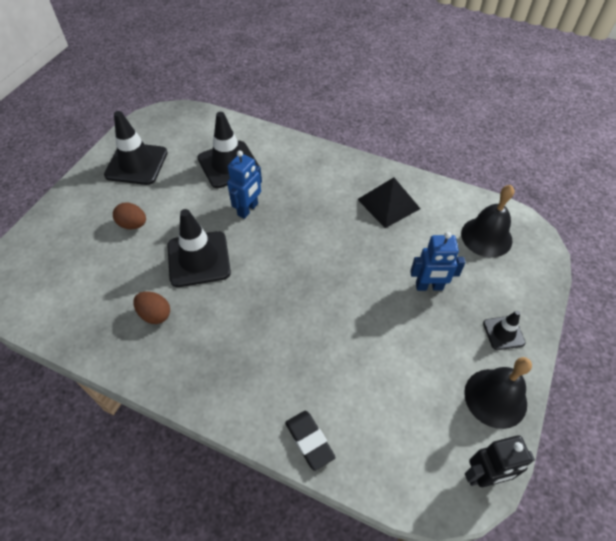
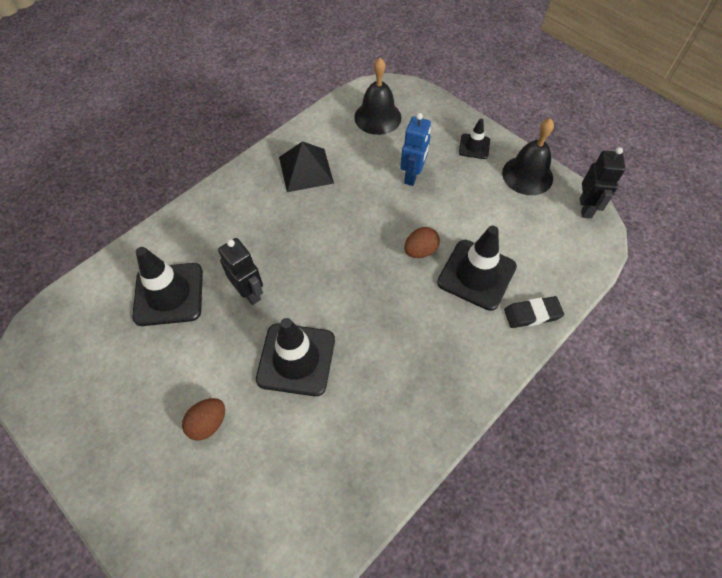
camera: 70 degrees left, 5 degrees up
black traffic cone [104,111,168,185] -> black traffic cone moved to [437,226,517,311]
brown egg [133,292,170,324] -> brown egg moved to [404,227,440,258]
blue robot [227,150,262,219] -> black robot [218,238,263,305]

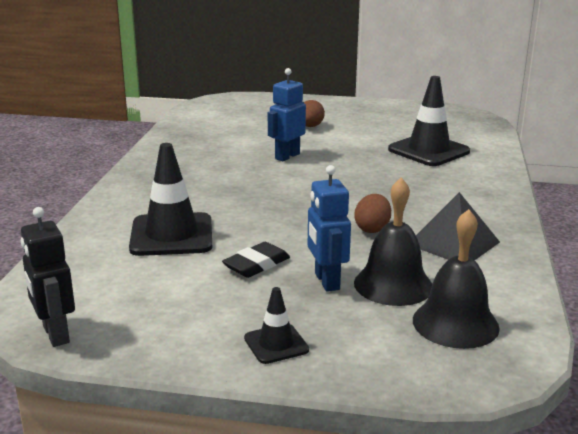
camera: 145 degrees right, 35 degrees down
black robot [218,238,263,305] -> none
black traffic cone [256,318,335,396] -> blue robot [268,68,306,161]
brown egg [404,227,440,258] -> brown egg moved to [354,194,391,233]
black bell [502,118,554,195] -> black bell moved to [354,177,432,306]
black eraser [504,296,564,328] -> black eraser moved to [222,242,290,278]

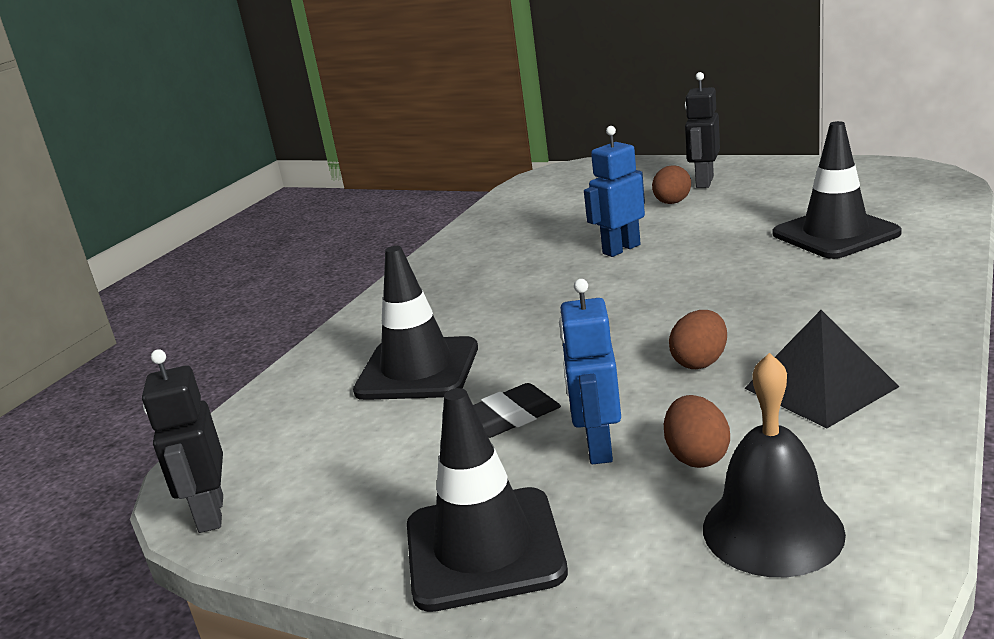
camera: 20 degrees right, 0 degrees up
black traffic cone [244,287,309,364] -> black traffic cone [407,388,568,612], size x1.90
black bell [354,177,432,306] -> brown egg [664,395,730,468]
none -> black robot [685,72,720,188]

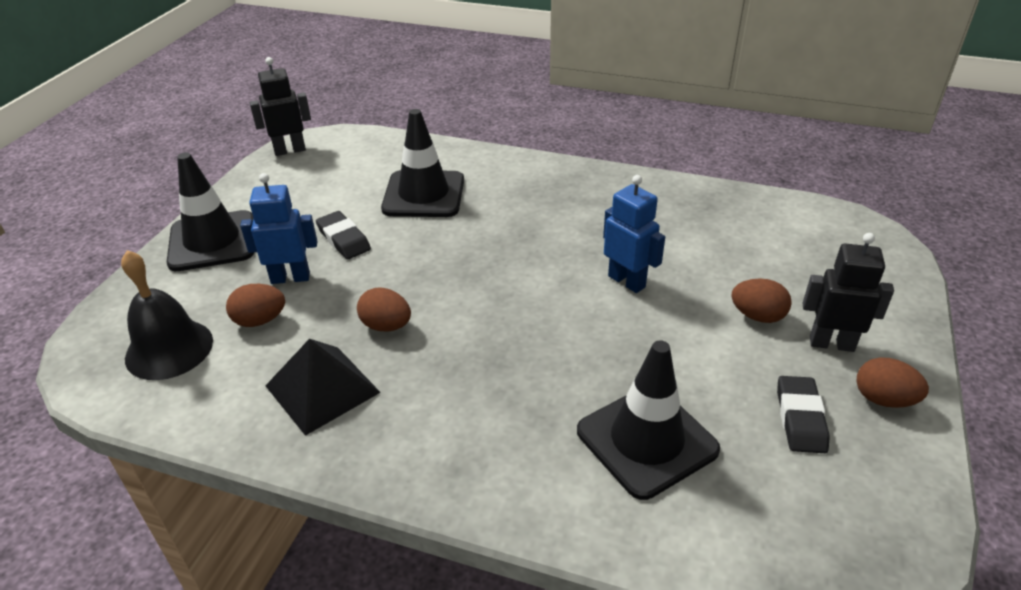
camera: 80 degrees right, 15 degrees up
none -> black eraser [777,376,830,453]
none -> brown egg [856,358,929,408]

